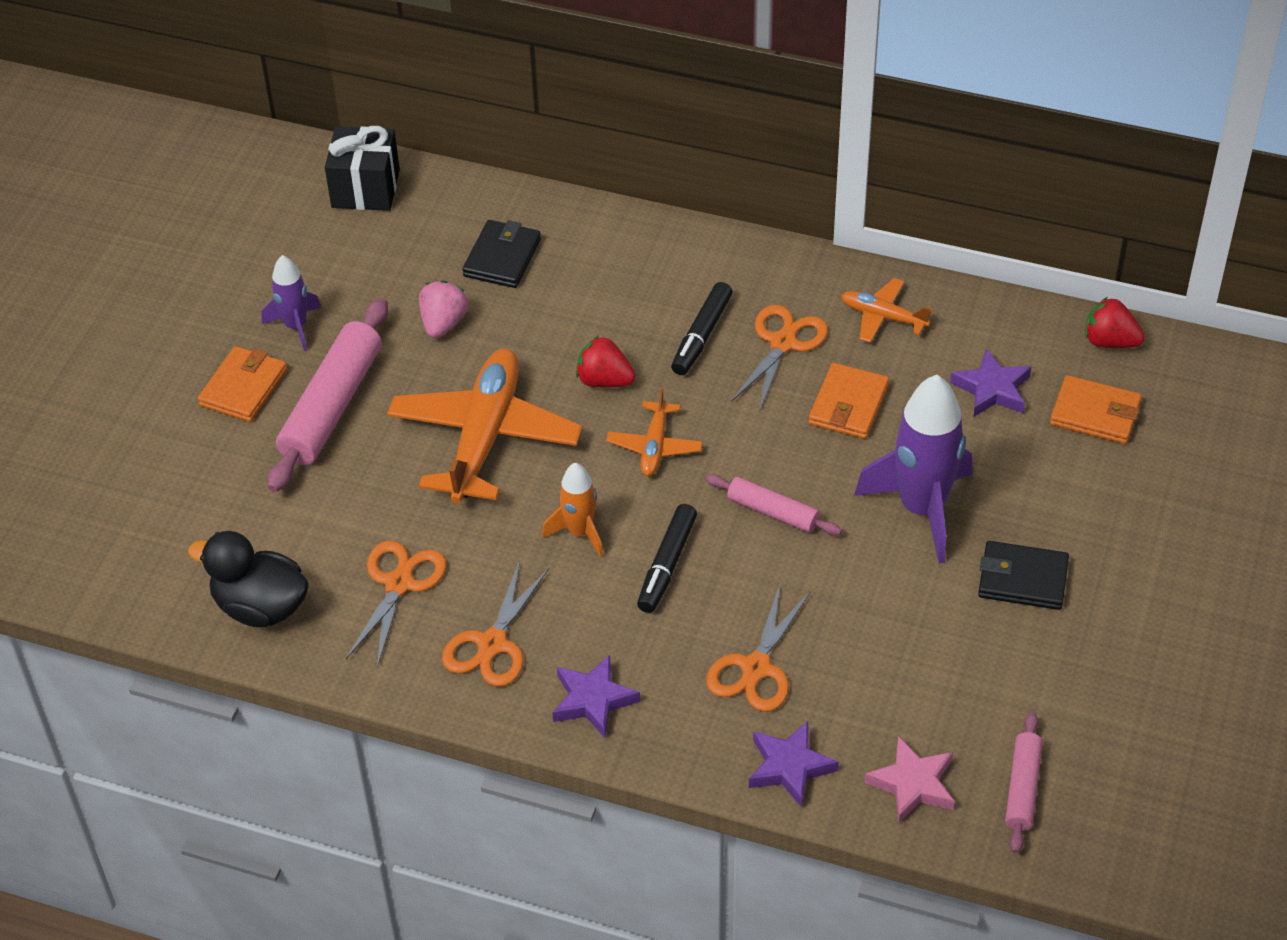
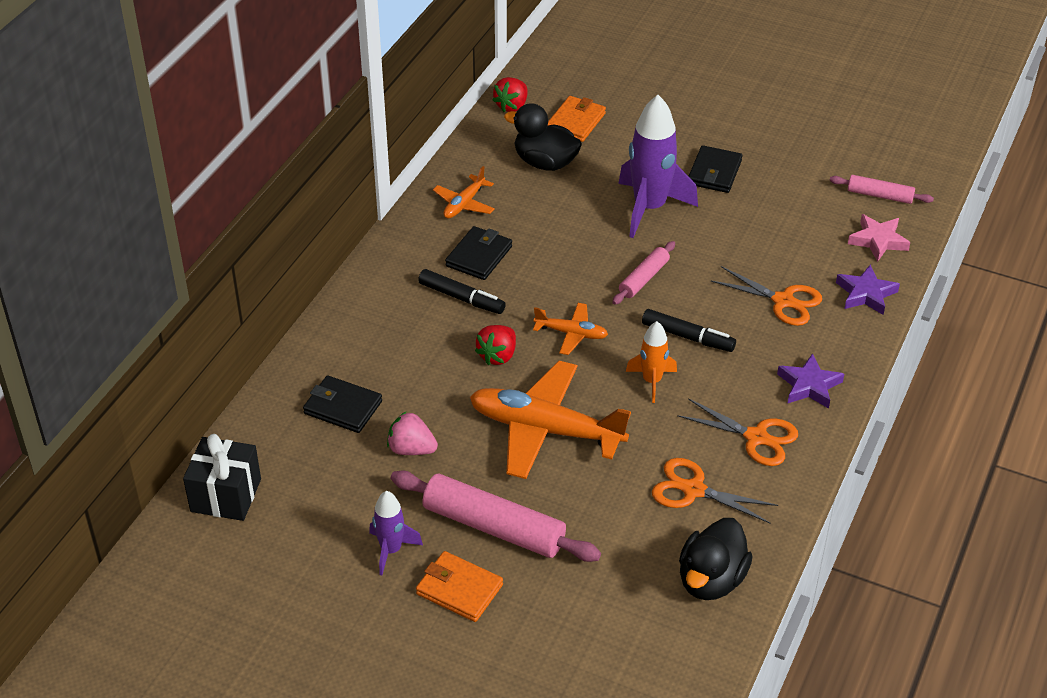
camera: 85 degrees left, 5 degrees down
orange scissors [731,305,828,412] -> black wallet [445,226,512,280]
orange wallet [808,363,889,439] -> none
purple star [950,348,1031,417] -> black duck [504,103,582,171]

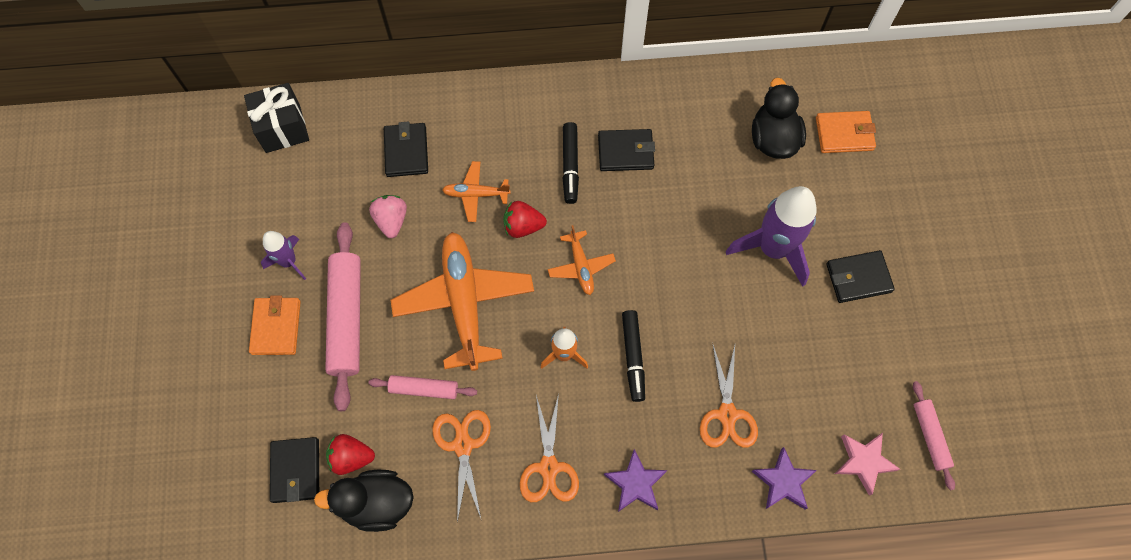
camera: 60 degrees right, 25 degrees up
orange plane [433,166,495,218] -> orange plane moved to [442,161,511,222]
red strawberry [493,77,527,112] -> red strawberry moved to [326,434,375,475]
pink rolling pin [612,241,675,305] -> pink rolling pin moved to [368,375,477,399]
none -> black wallet [270,437,319,503]

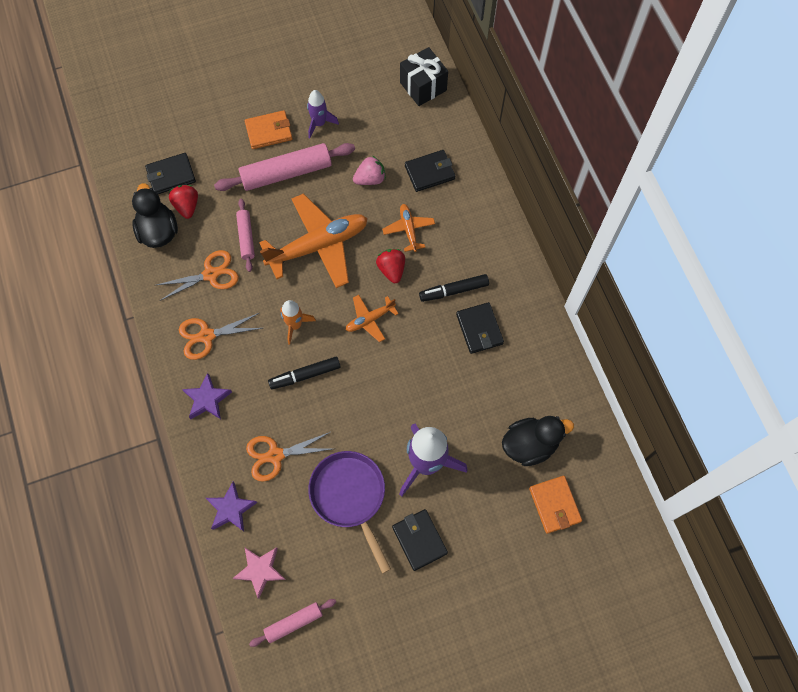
camera: 75 degrees right, 0 degrees up
none -> purple pan [308,451,391,574]

